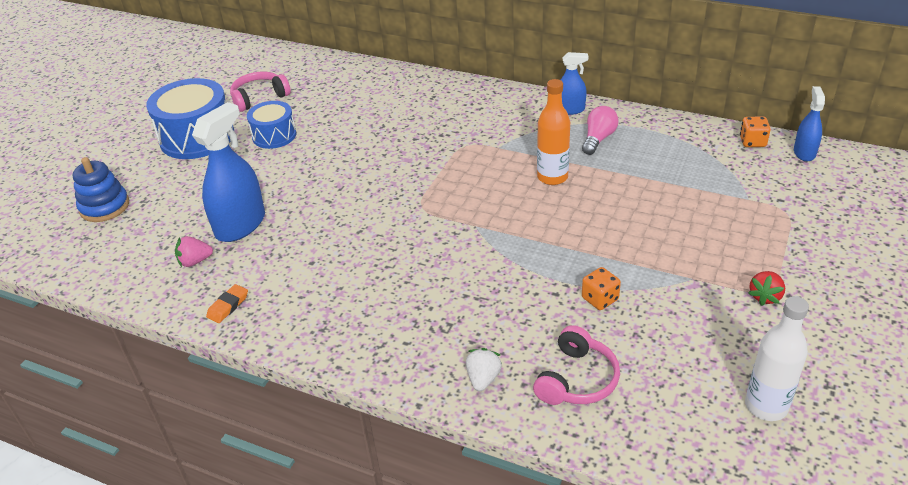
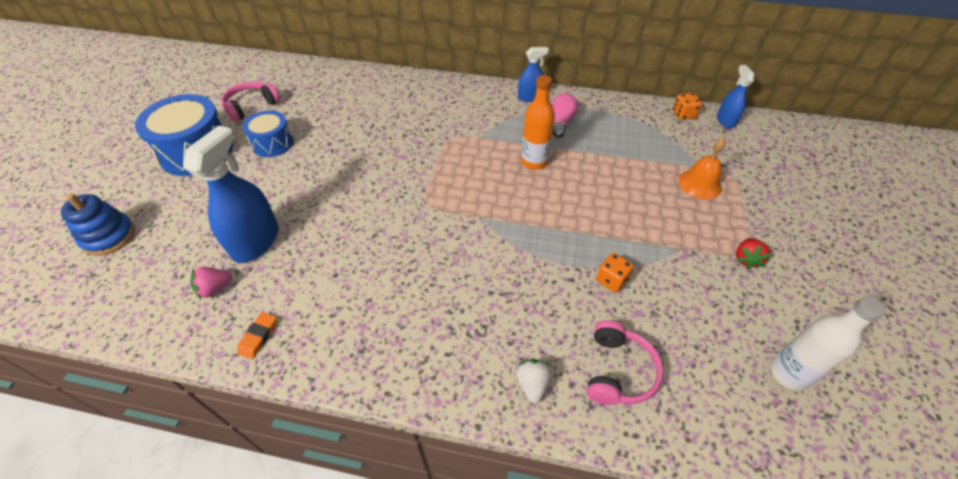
camera: 15 degrees left, 10 degrees up
none -> orange bell [678,138,726,200]

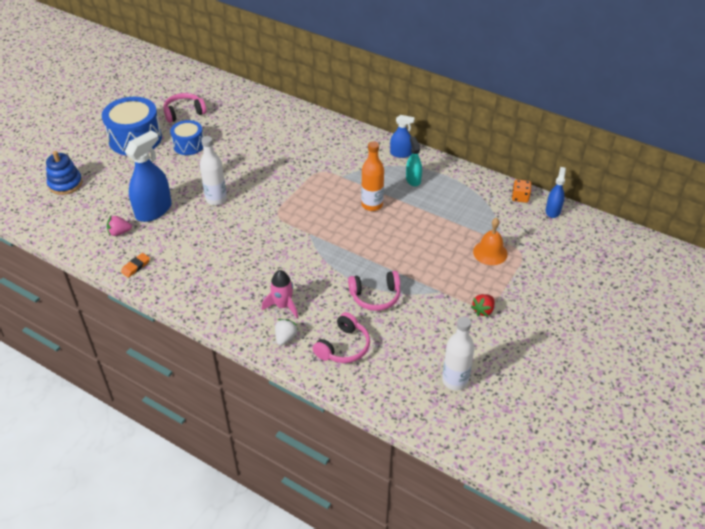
camera: 20 degrees right, 5 degrees down
pink light bulb [552,93,578,138] -> turquoise spray bottle [406,137,422,186]
orange dice [596,253,634,293] -> pink headphones [348,271,400,311]
none -> white bottle [200,136,227,205]
none -> pink rocket [262,270,298,318]

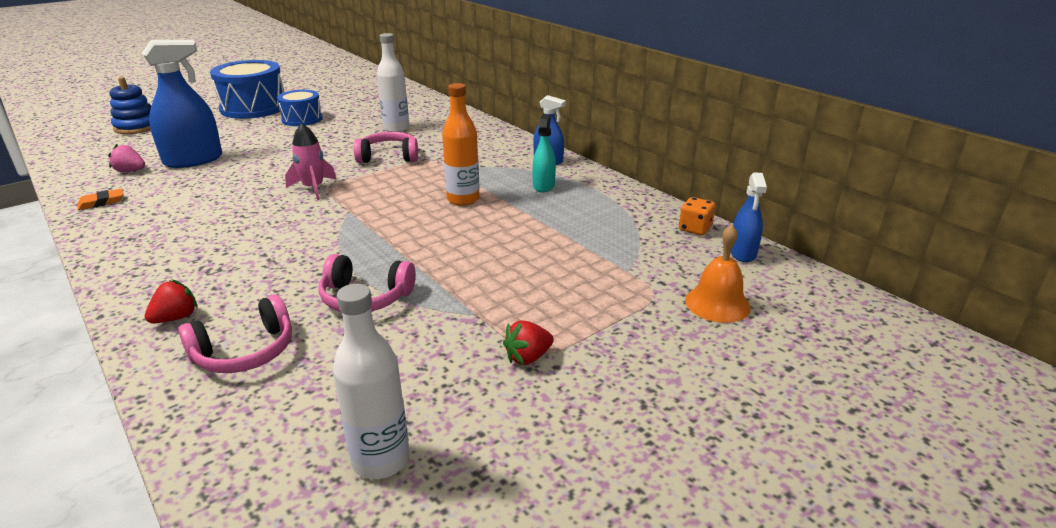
camera: 20 degrees right, 15 degrees down
pink headphones [163,93,207,123] -> pink headphones moved to [354,132,418,163]
white bottle [200,136,227,205] -> white bottle moved to [377,33,409,132]
pink rocket [262,270,298,318] -> pink rocket moved to [285,123,336,200]
white strawberry [275,319,298,346] -> red strawberry [144,280,198,323]
orange bell [473,218,508,265] -> orange bell moved to [685,225,751,323]
blue spray bottle [546,167,566,218] -> blue spray bottle turned 150 degrees clockwise [731,172,767,262]

